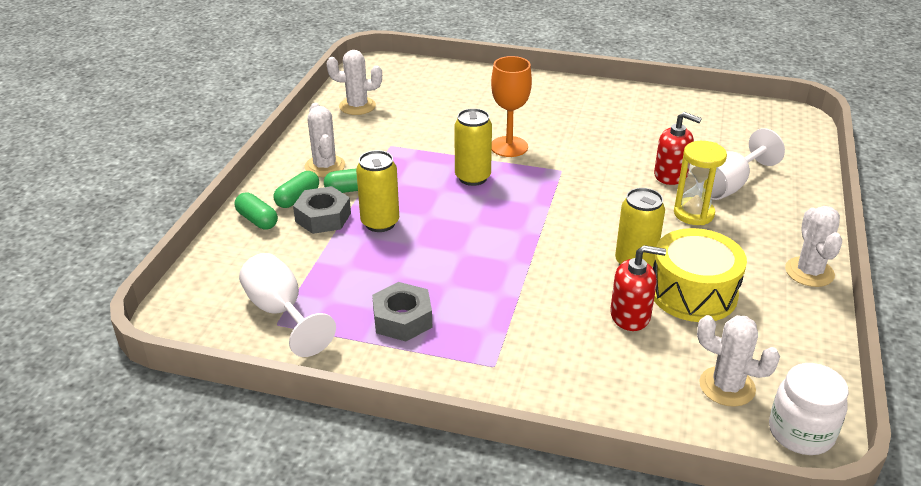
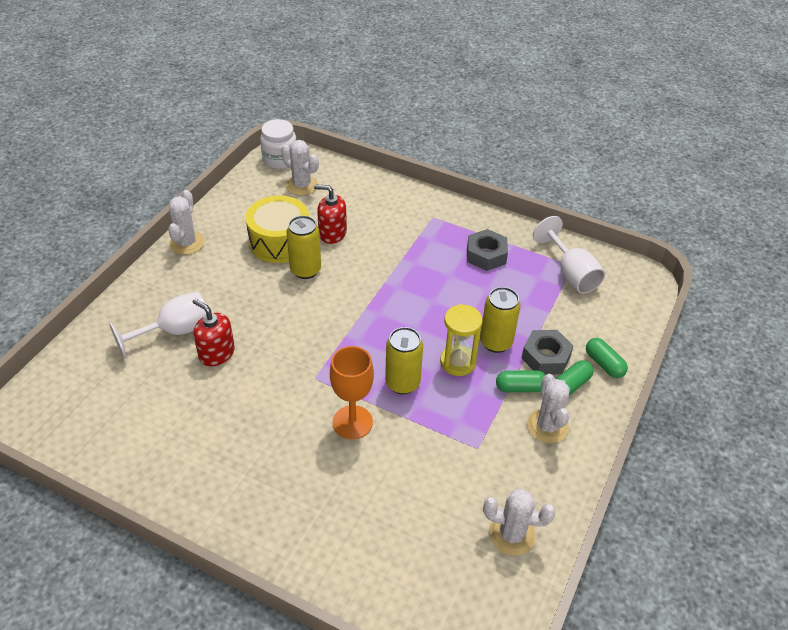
camera: 170 degrees left, 10 degrees up
yellow hourglass [674,141,727,225] -> yellow hourglass moved to [440,304,483,376]

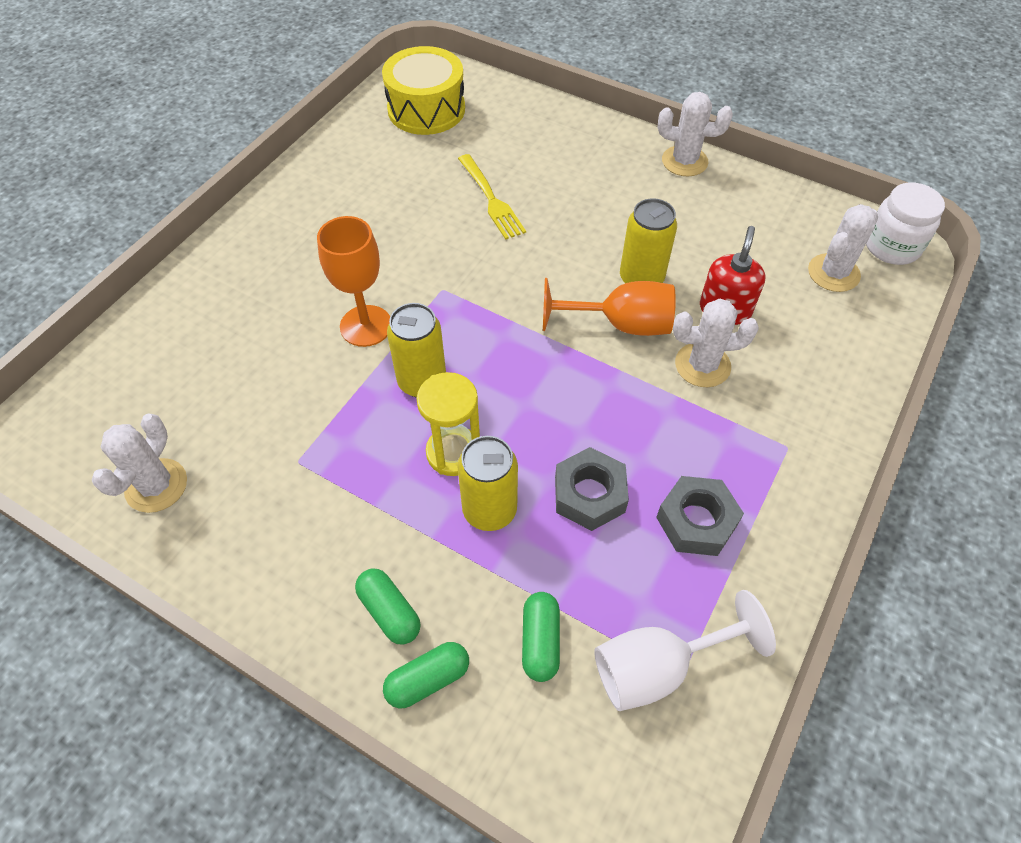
camera: 95 degrees right, 10 degrees up
white goblet [109,291,206,359] -> none
red soap dispenser [193,299,235,366] -> yellow fork [458,154,526,240]
yellow drum [245,195,309,263] -> yellow drum moved to [382,46,465,135]
green capsule [496,370,546,392] -> green capsule moved to [522,592,560,682]
grey nut [521,330,573,375] -> grey nut moved to [555,447,629,531]
white cactus [527,374,570,443] -> white cactus moved to [673,298,759,387]
none -> orange goblet [543,278,676,336]

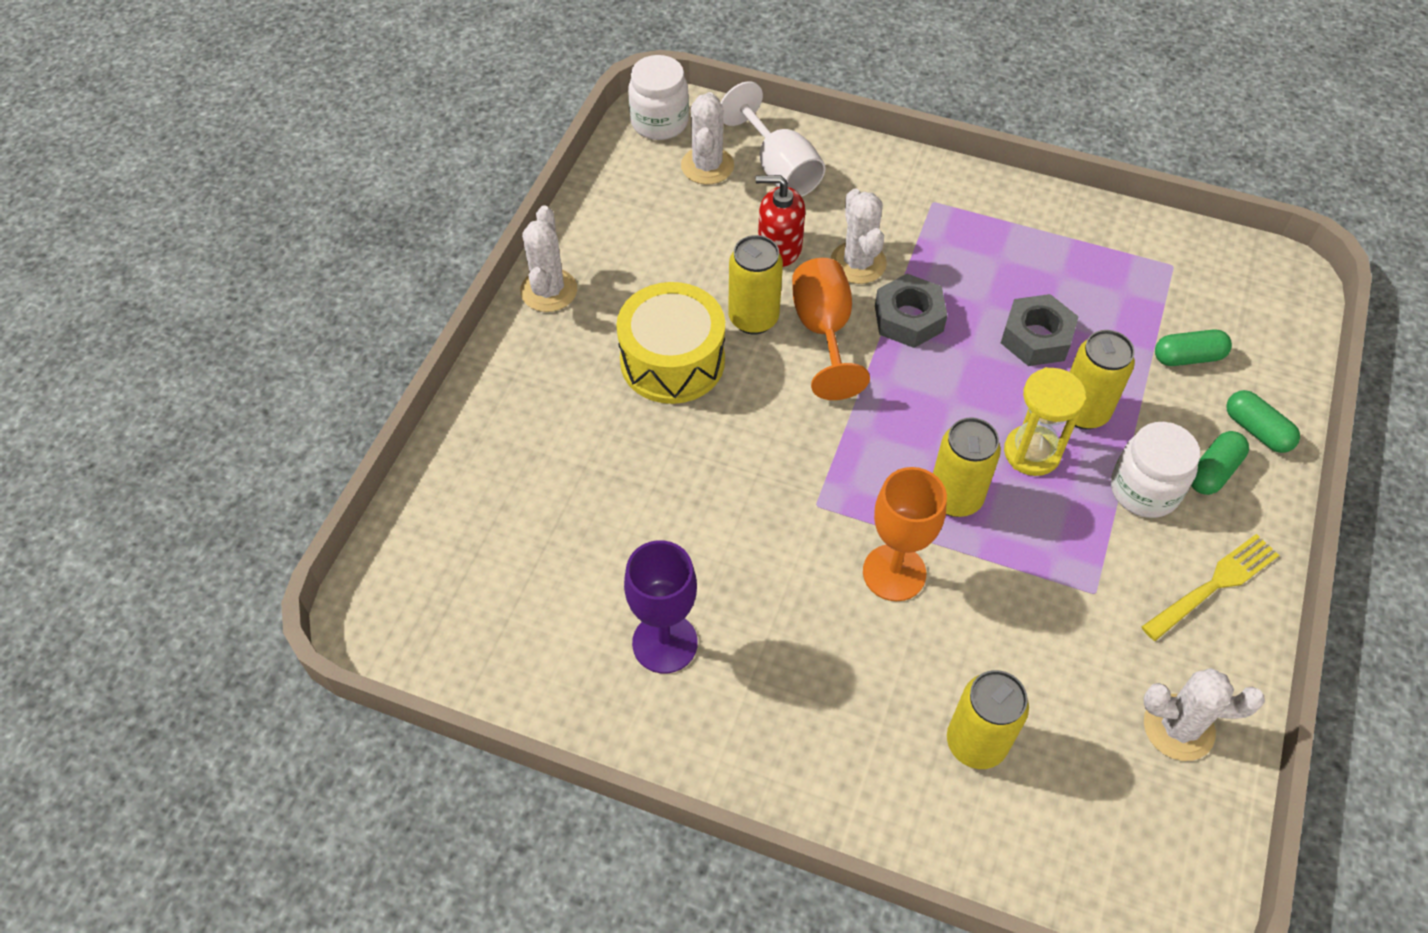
camera: 100 degrees left, 0 degrees up
yellow drum [382,46,465,135] -> yellow drum moved to [616,282,725,404]
yellow fork [458,154,526,240] -> yellow fork moved to [1142,534,1279,641]
white goblet [594,590,776,711] -> white goblet moved to [721,81,826,197]
grey nut [656,476,744,556] -> grey nut moved to [875,274,947,348]
white cactus [808,204,878,292] -> white cactus turned 60 degrees clockwise [681,92,734,185]
none -> purple goblet [624,540,698,673]
none -> yellow can [947,670,1029,769]
none -> white jar [1111,422,1200,518]

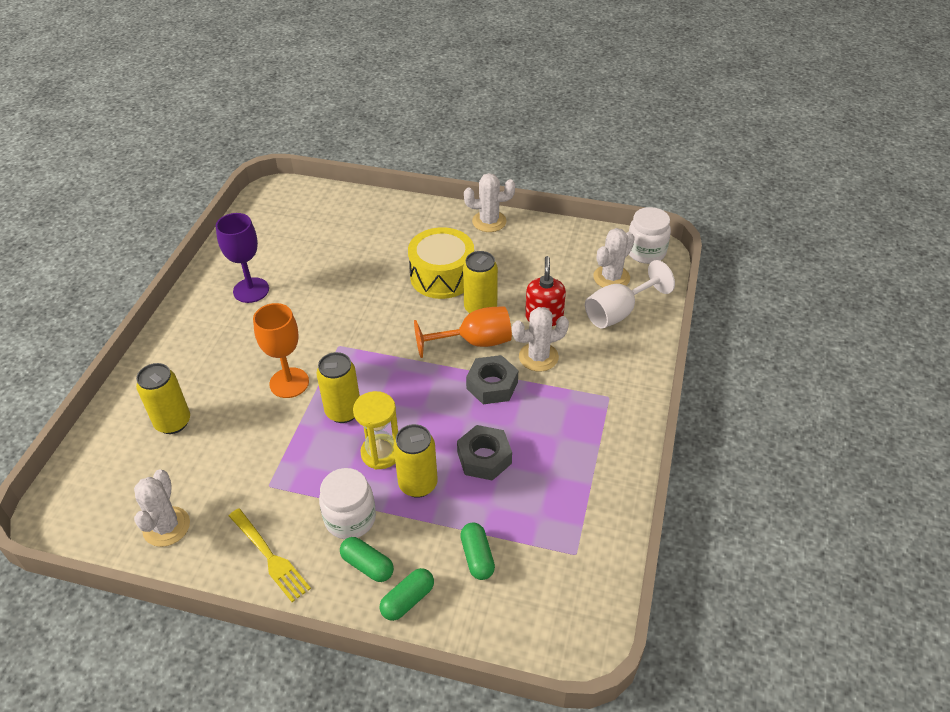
camera: 85 degrees right, 10 degrees down
white cactus [681,92,734,185] -> white cactus turned 45 degrees counterclockwise [593,228,635,287]

